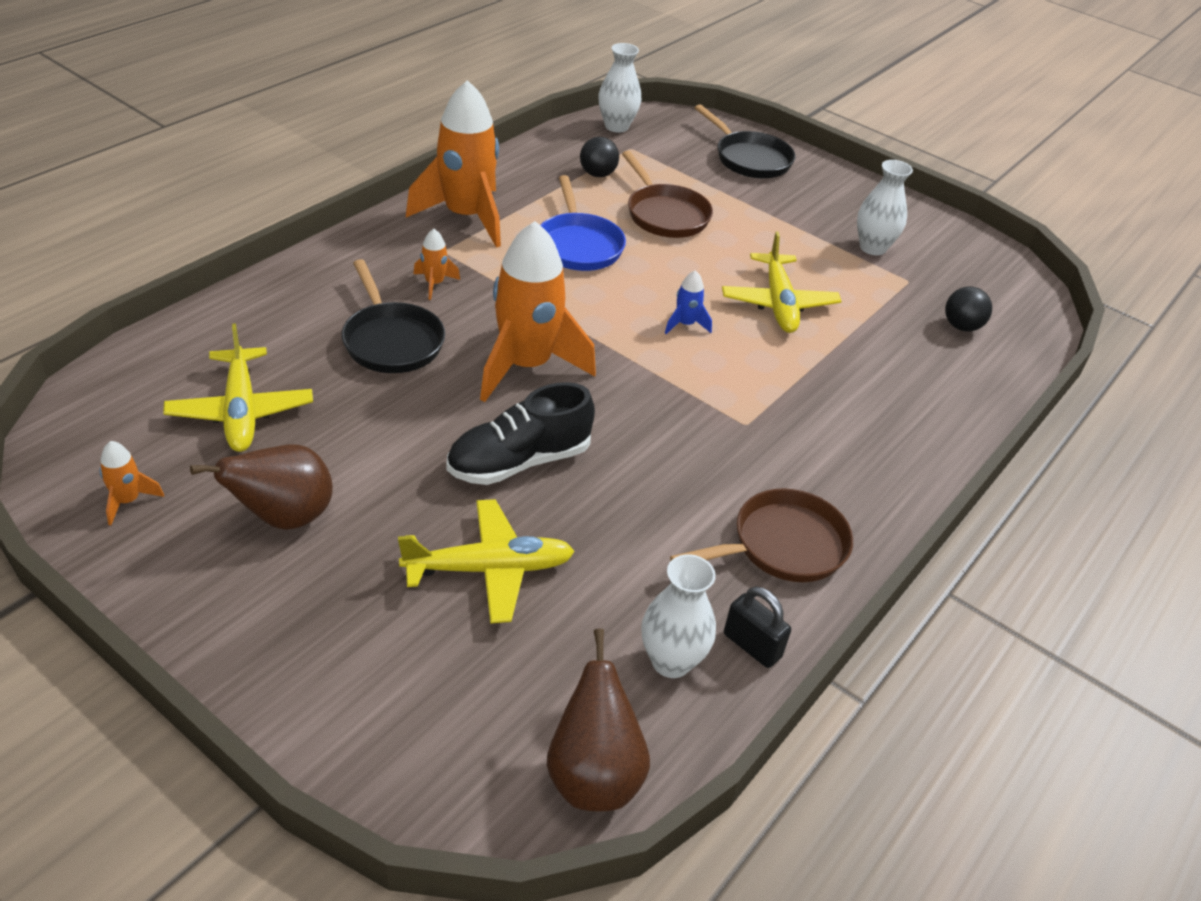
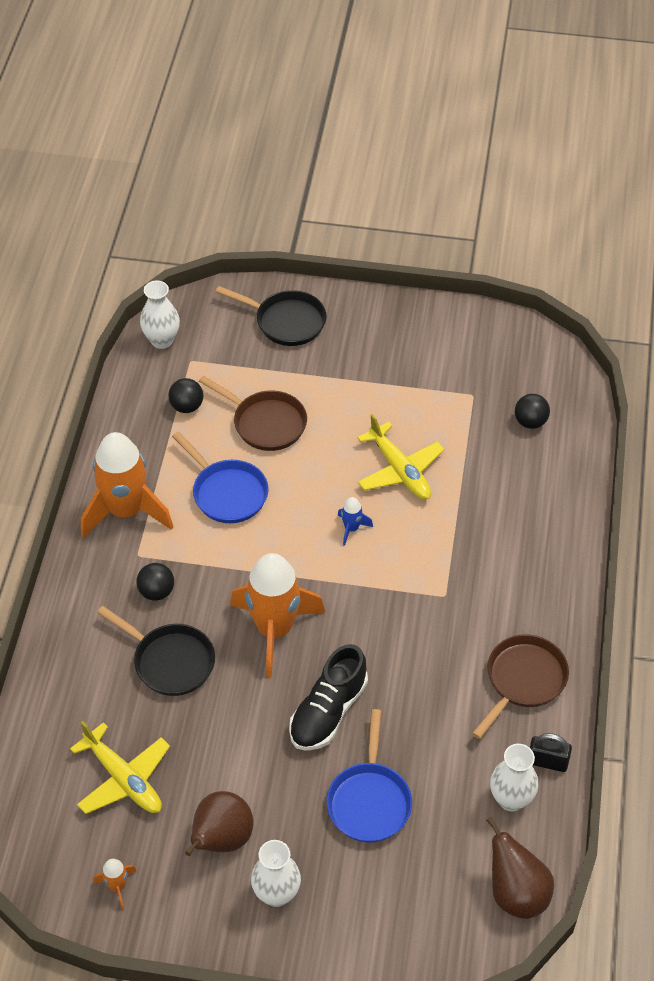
camera: 25 degrees left, 10 degrees up
yellow plane [398,499,575,623] -> blue pan [327,709,412,843]
orange rocket [414,229,460,300] -> black ball [136,563,174,601]
white vase [857,160,913,255] -> white vase moved to [251,840,301,907]

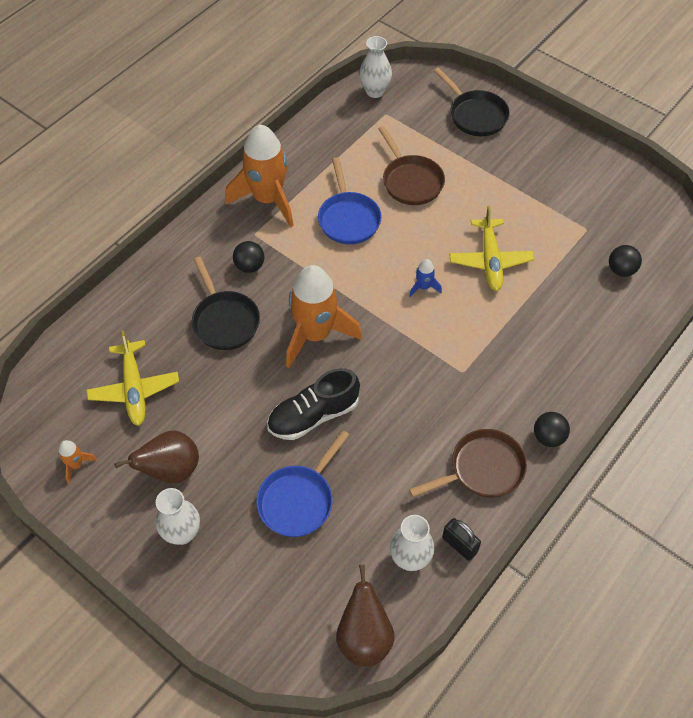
camera: 30 degrees right, 5 degrees up
black ball [168,378,203,413] -> black ball moved to [534,412,570,447]

